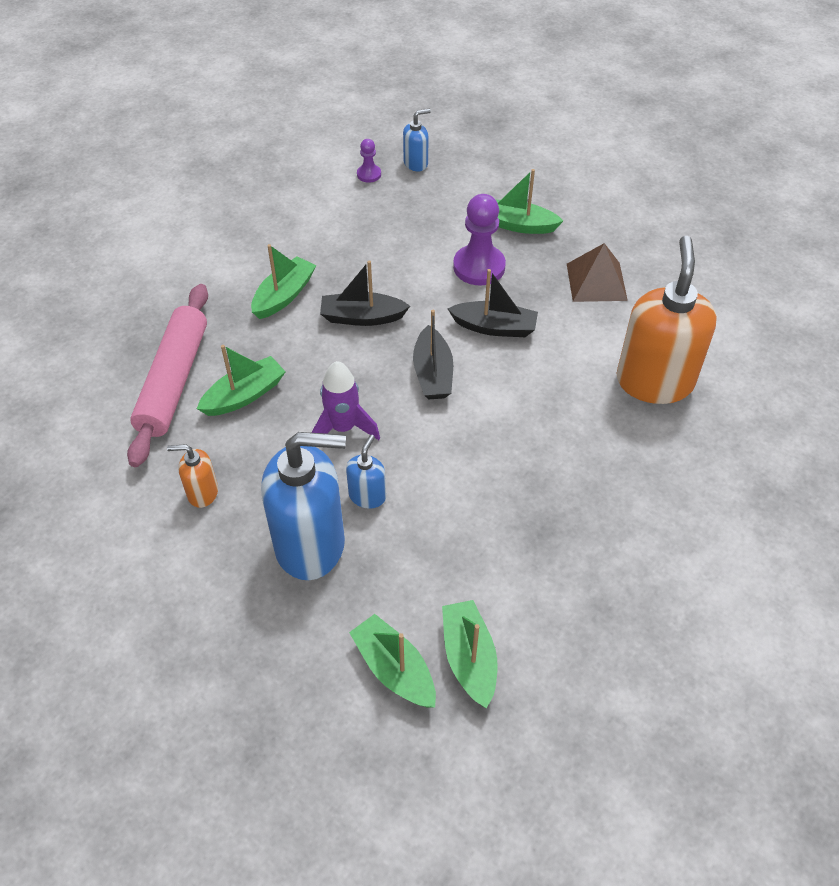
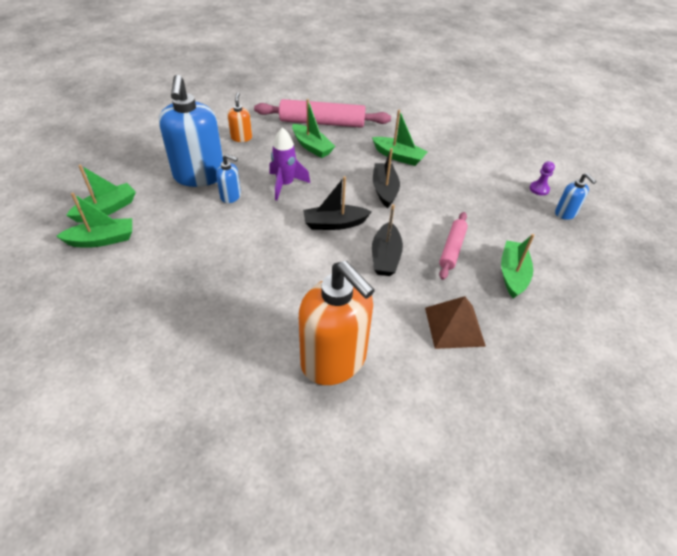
camera: 85 degrees right, 5 degrees down
purple pawn [453,194,506,286] -> pink rolling pin [439,212,468,280]
orange soap dispenser [616,236,717,404] -> orange soap dispenser turned 45 degrees clockwise [299,261,375,385]

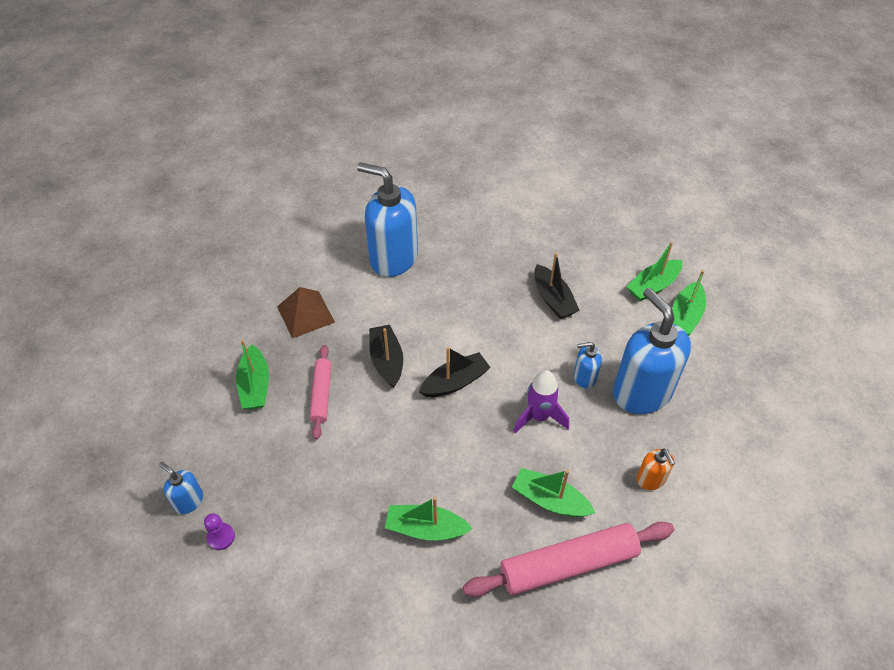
camera: 160 degrees right, 5 degrees up
orange soap dispenser [299,261,375,385] -> blue soap dispenser [357,162,418,277]
black boat [373,148,400,208] -> black boat moved to [534,253,580,319]

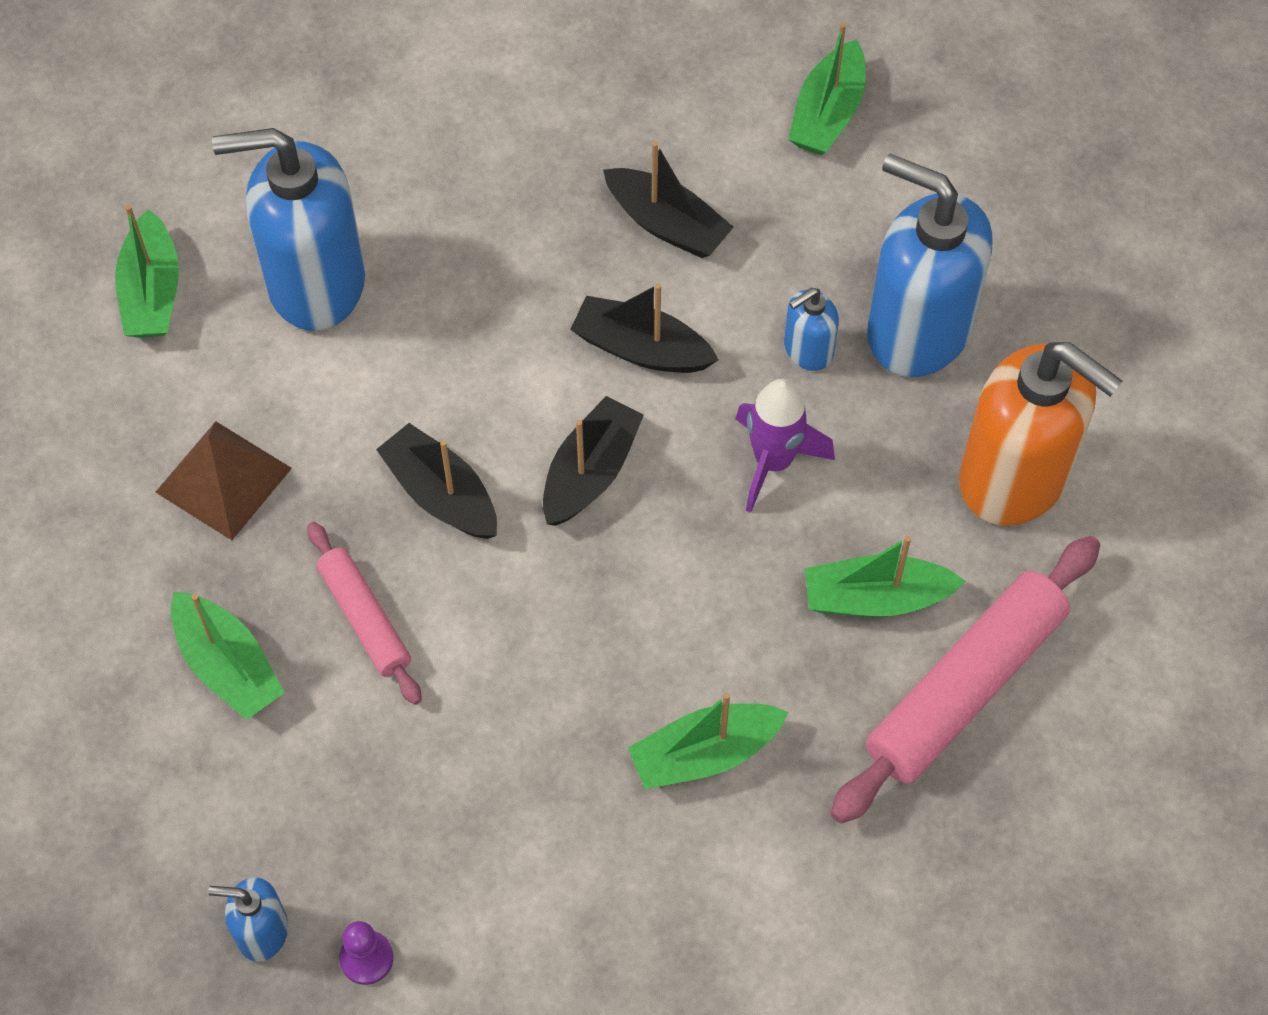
camera: 30 degrees left, 10 degrees up
orange soap dispenser [636,448,675,490] -> orange soap dispenser [959,342,1122,526], size x2.20
green boat [672,270,706,336] -> green boat moved to [115,205,179,337]
none -> black boat [570,283,719,373]

